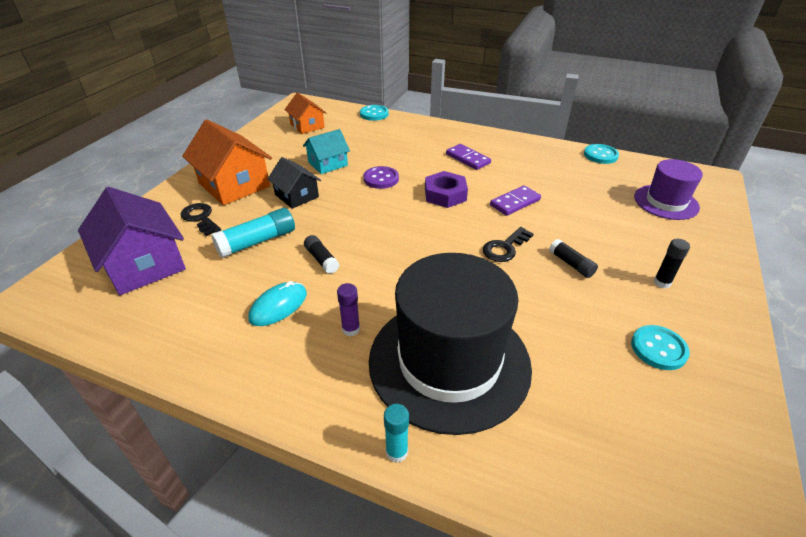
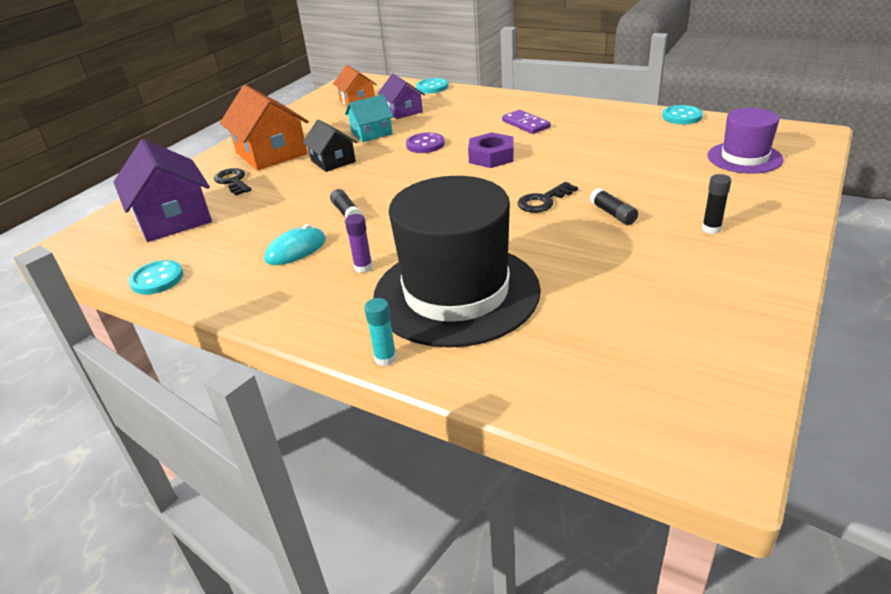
camera: 10 degrees right, 5 degrees down
turquoise glue stick [211,208,295,258] -> none
purple domino [490,185,541,216] -> none
turquoise button [631,325,690,370] -> turquoise button moved to [129,260,183,295]
none -> purple house [378,74,425,119]

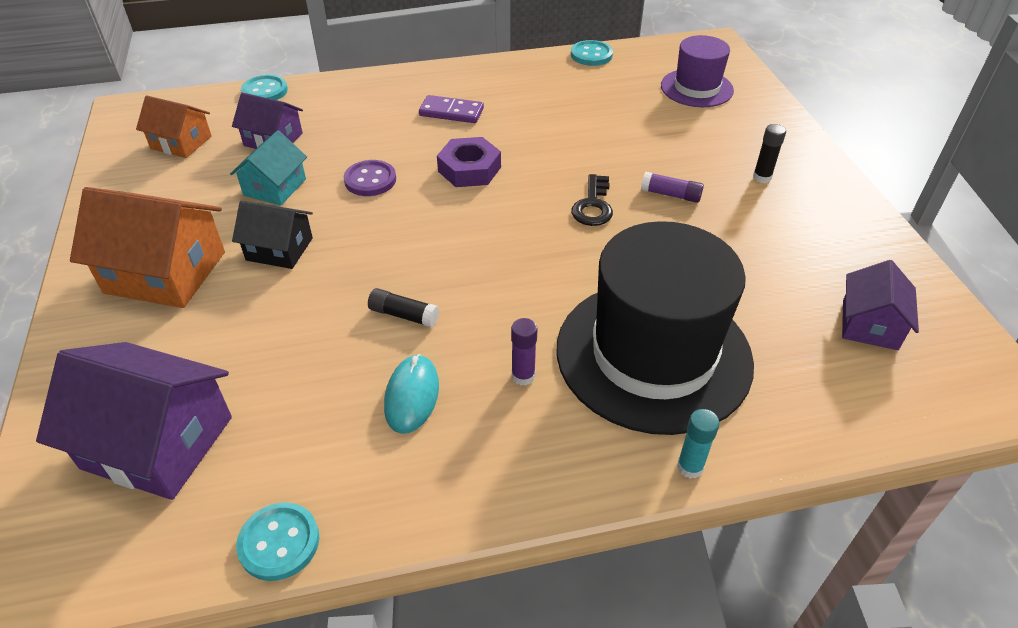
camera: 45 degrees left, 10 degrees up
black key [214,168,251,195] -> none
black glue stick [590,188,638,225] -> purple glue stick [641,172,704,203]
none -> purple house [842,260,919,350]

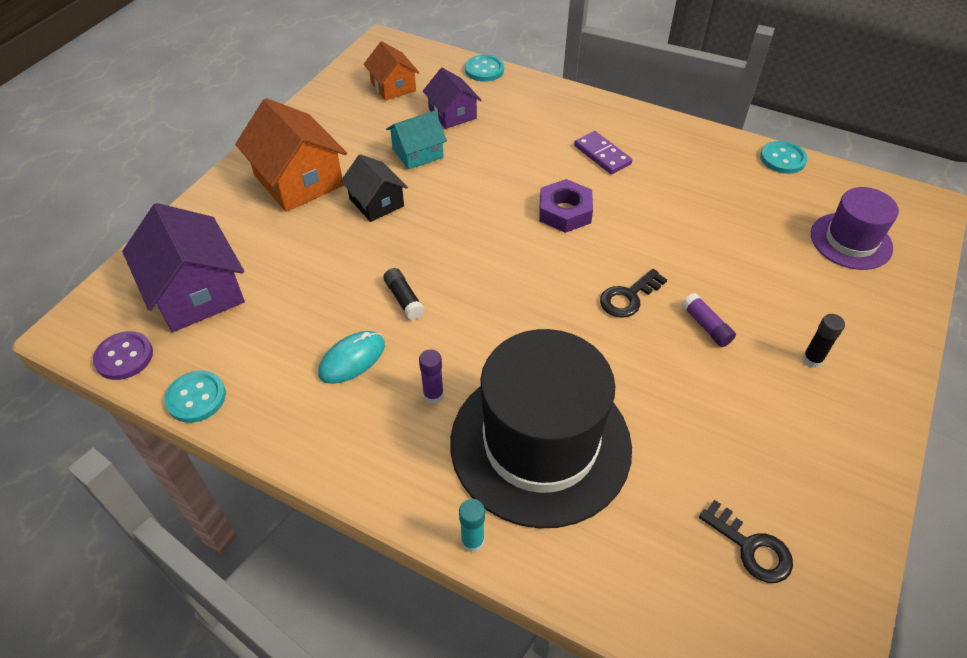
camera: 40 degrees right, 5 degrees up
purple button [344,160,396,196] -> purple button moved to [93,331,153,380]
purple house [842,260,919,350] -> black key [699,500,793,583]

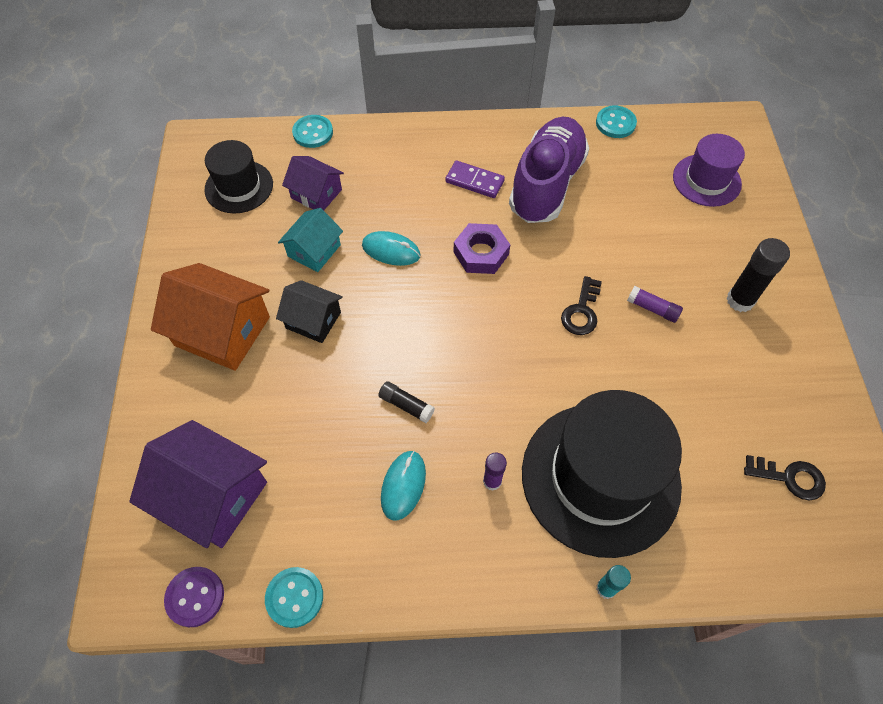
camera: 30 degrees left, 10 degrees up
orange house [364,41,420,101] -> black hat [204,140,273,213]
black glue stick [802,314,845,368] -> black glue stick [726,238,790,312], size x1.66
none -> turquoise mouse [362,231,421,266]
none -> purple shoe [509,117,589,223]

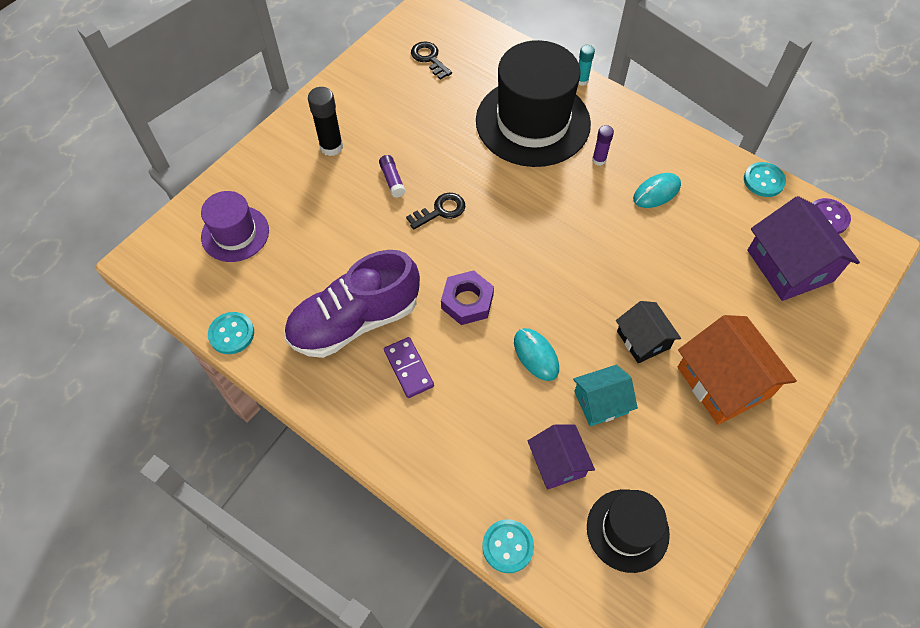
camera: 140 degrees left, 0 degrees up
black glue stick [378,381,435,423] -> none

